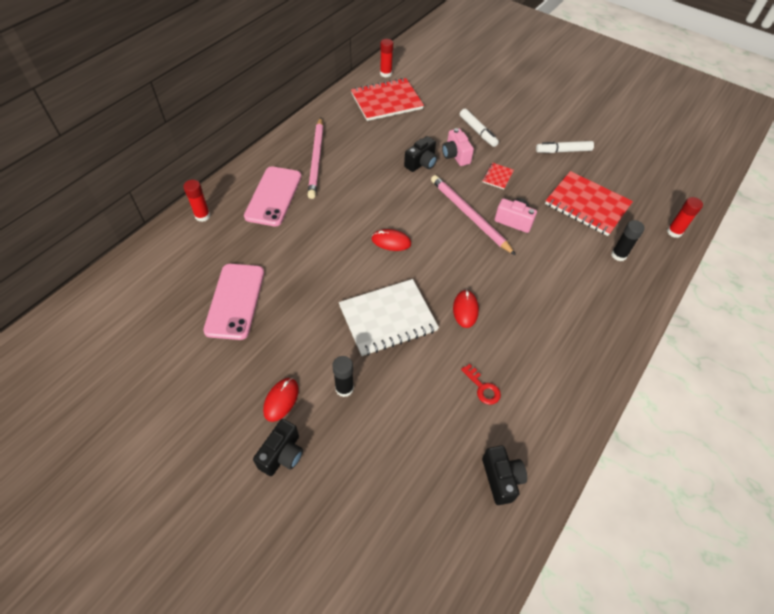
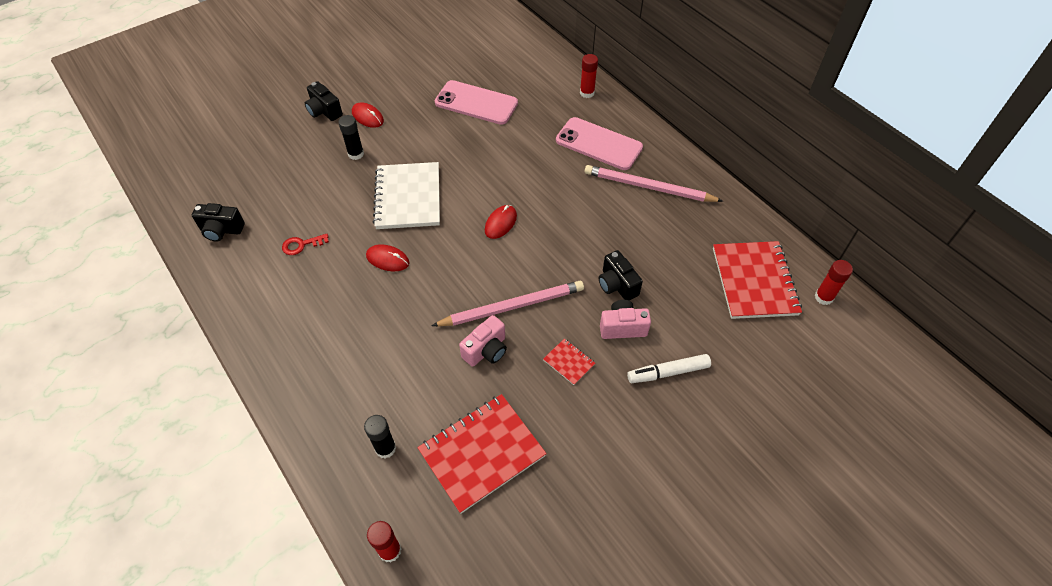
camera: 110 degrees right, 0 degrees up
white marker [536,141,594,153] -> none

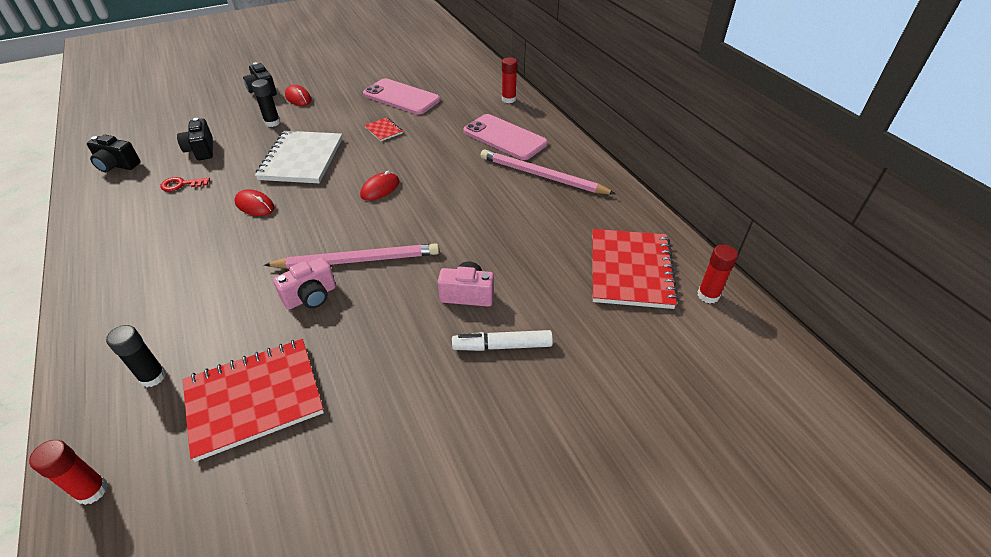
camera: 10 degrees right, 10 degrees down
red notebook [543,338,595,385] -> red notebook moved to [364,117,403,141]
black camera [599,250,643,300] -> black camera moved to [177,118,213,160]

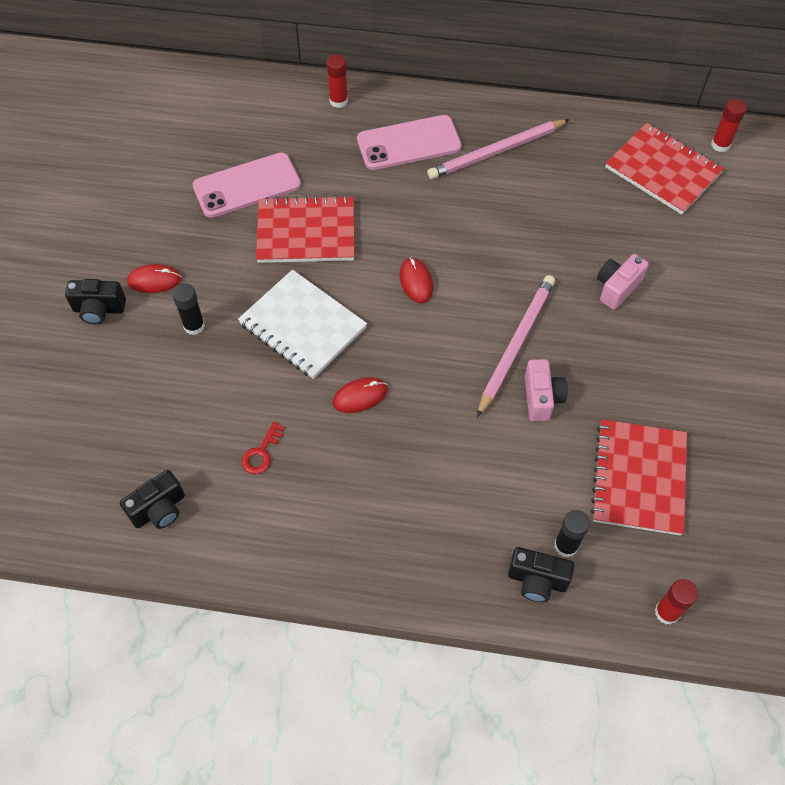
camera: 55 degrees left, 15 degrees up
black camera [177,118,213,160] -> black camera moved to [508,547,575,602]
red notebook [364,117,403,141] -> red notebook [256,195,355,263], size x2.26
white marker [452,330,553,351] -> none

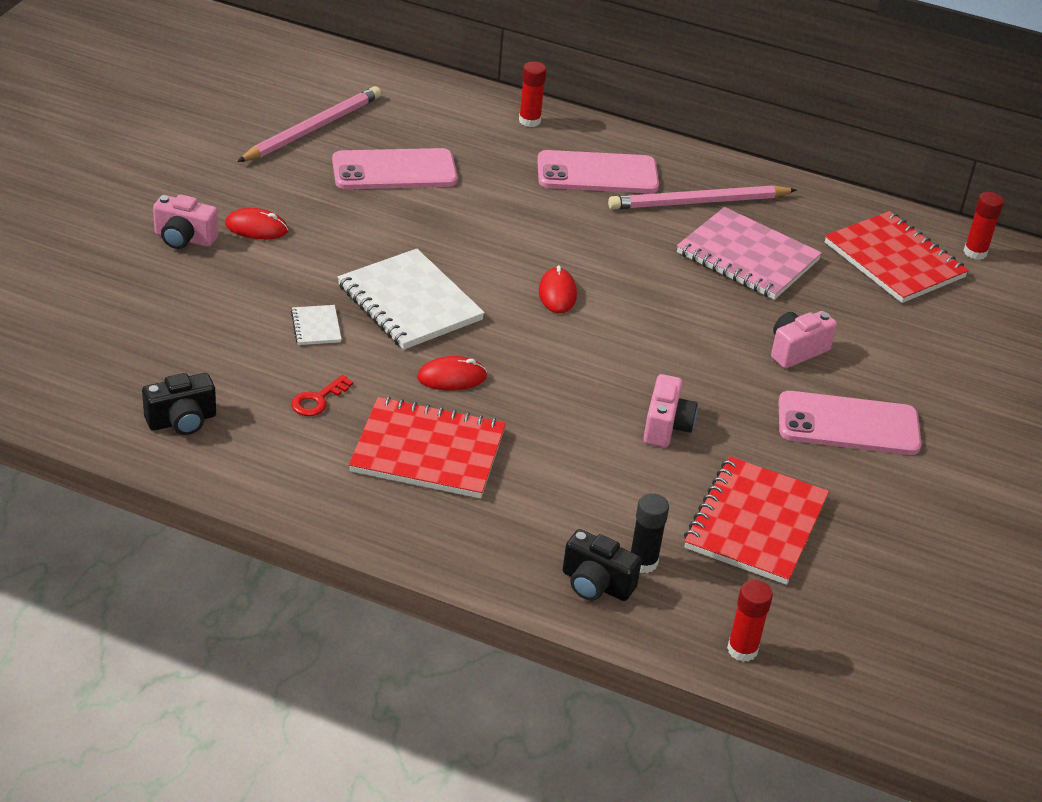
camera: 10 degrees right, 20 degrees down
black camera [65,279,126,324] -> pink camera [153,194,218,249]
black glue stick [172,283,205,335] -> none
red notebook [256,195,355,263] -> red notebook moved to [349,397,506,499]
pink pencil [477,275,555,417] -> pink pencil moved to [237,86,381,162]
none -> white notebook [291,305,342,345]
none -> pink notebook [677,207,822,300]
none -> pink phone [779,391,921,455]

